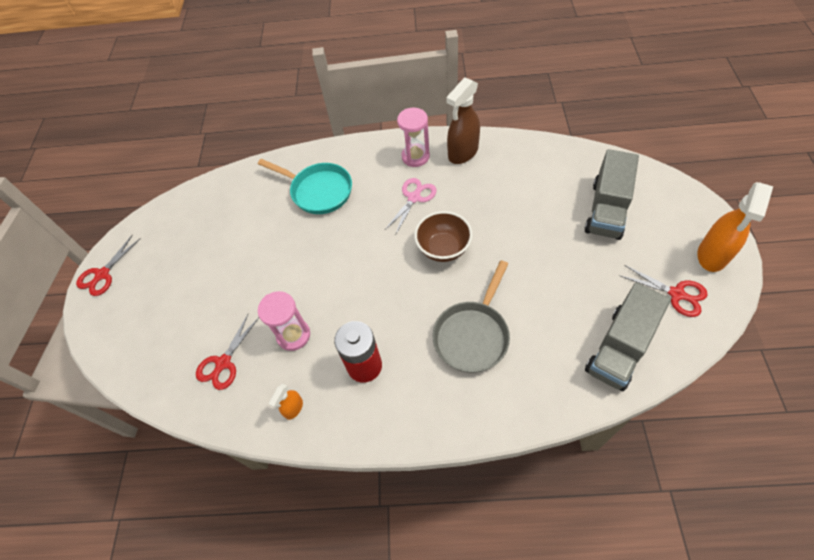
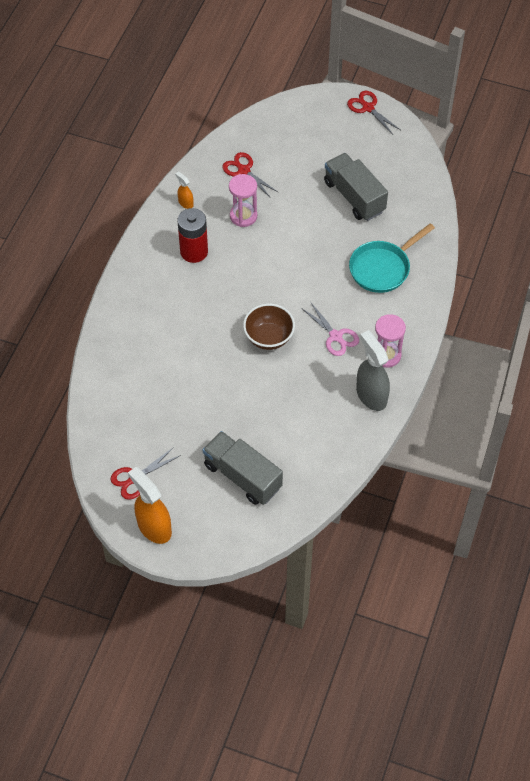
camera: 105 degrees right, 0 degrees up
grey pan [433,260,510,373] -> none
brown spray bottle [446,77,480,164] -> grey spray bottle [356,330,390,411]
grey truck [585,283,671,391] -> grey truck moved to [324,153,388,221]

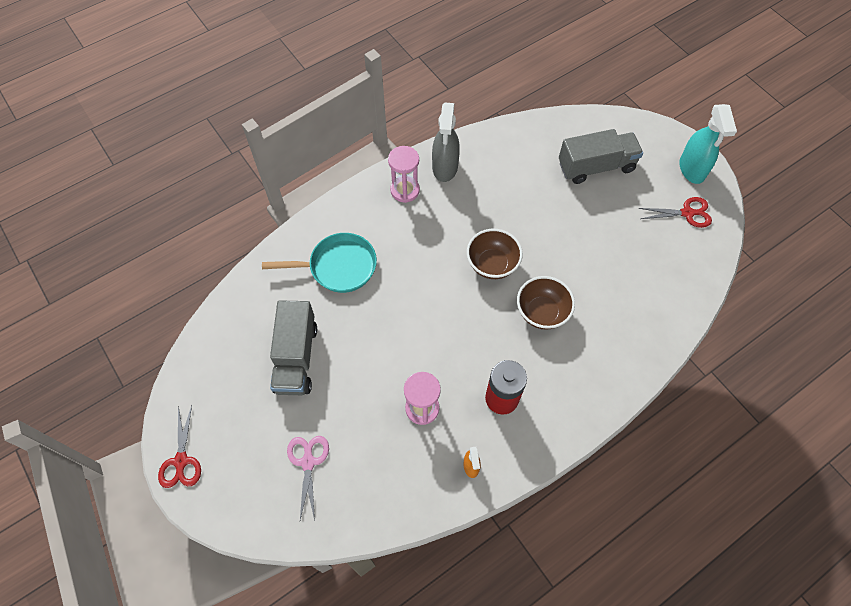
camera: 145 degrees left, 5 degrees up
orange spray bottle [128,467,172,544] -> turquoise spray bottle [679,104,737,184]
grey truck [203,431,283,505] -> grey truck turned 90 degrees counterclockwise [559,129,643,184]
red scissors [222,152,278,197] -> none
pink scissors [301,303,359,356] -> pink scissors moved to [287,436,329,521]
none -> brown bowl [517,276,575,330]

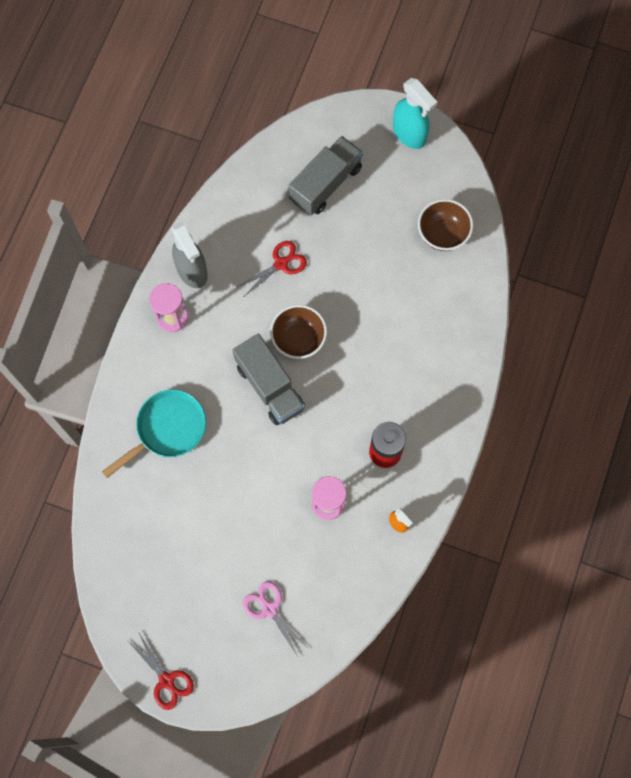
camera: 35 degrees left, 10 degrees up
grey truck [270,300,317,395] -> grey truck moved to [233,333,305,425]
brown bowl [517,276,575,330] -> brown bowl moved to [418,199,473,251]
red scissors [638,197,712,228] -> red scissors moved to [237,241,307,296]

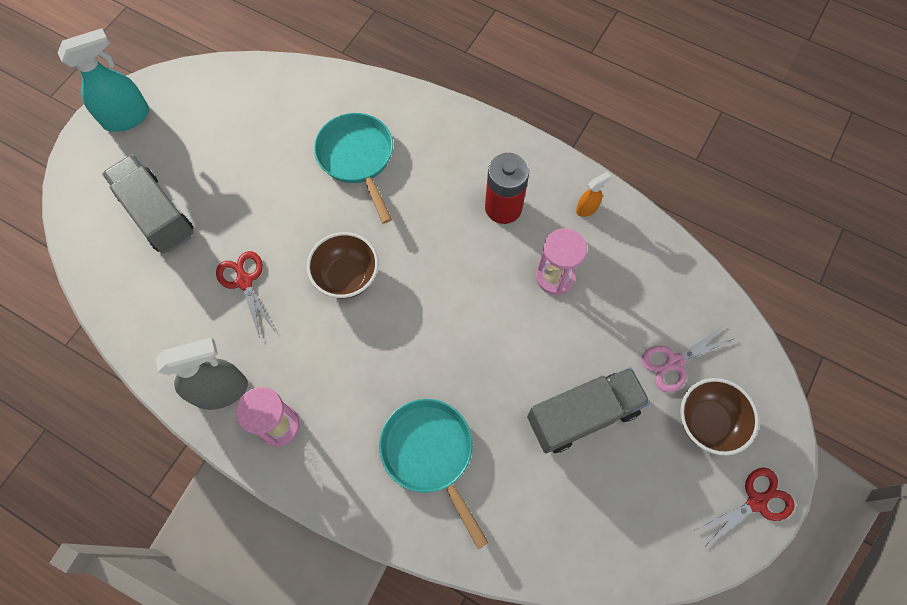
camera: 80 degrees left, 5 degrees down
grey truck [233,333,305,425] -> grey truck moved to [527,367,650,453]
brown bowl [418,199,473,251] -> brown bowl moved to [680,378,759,455]
none -> turquoise pan [314,113,393,224]

